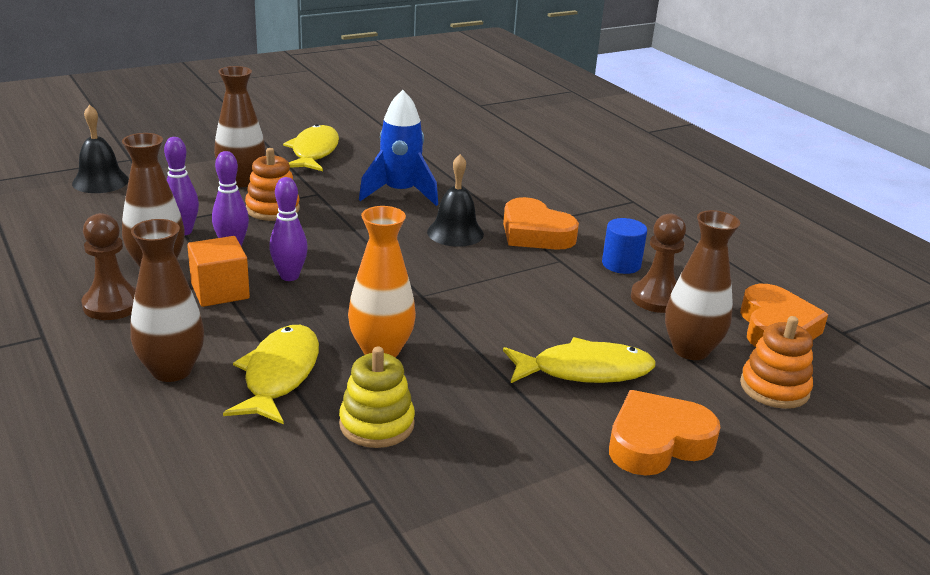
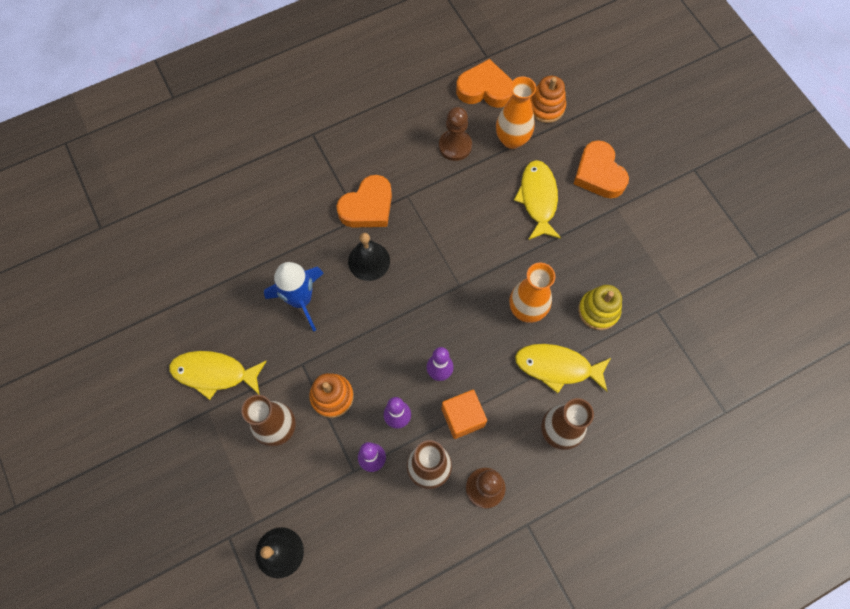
camera: 85 degrees left, 40 degrees up
blue cylinder [602,218,647,274] -> none
brown vase [665,210,740,360] -> orange vase [496,76,536,149]

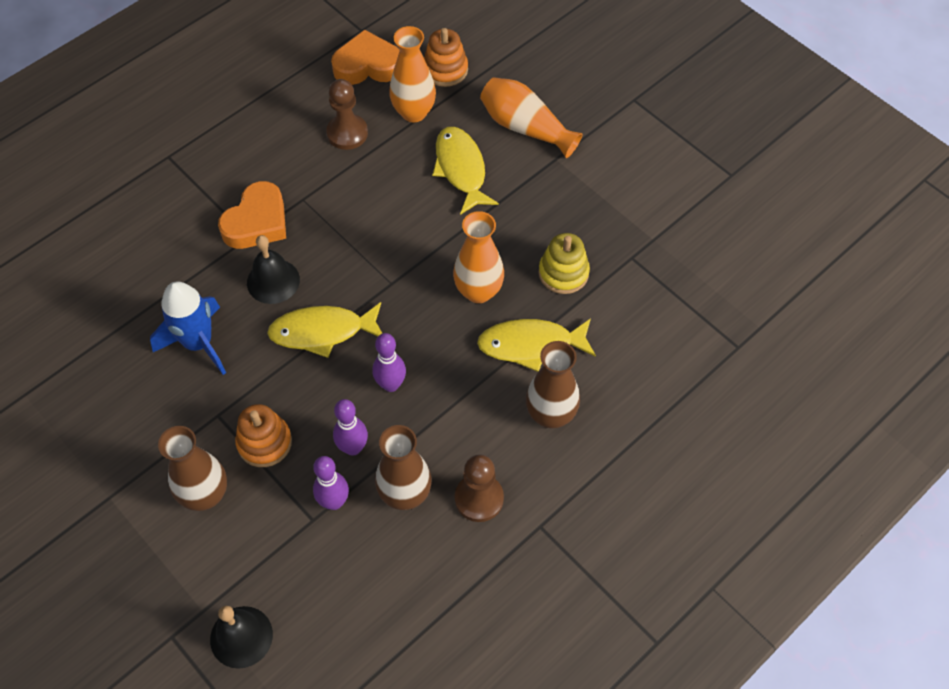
camera: 15 degrees left, 10 degrees down
yellow fish [169,351,267,400] -> yellow fish moved to [267,302,383,358]
orange cube [441,390,487,439] -> none
orange heart [574,140,629,198] -> orange vase [480,77,583,158]

